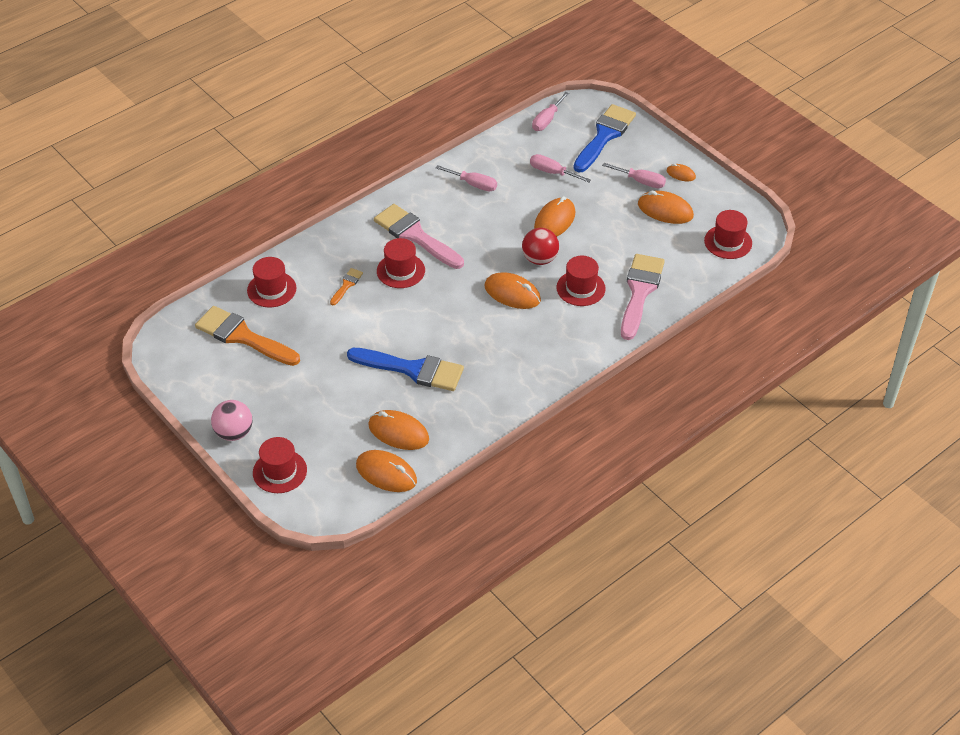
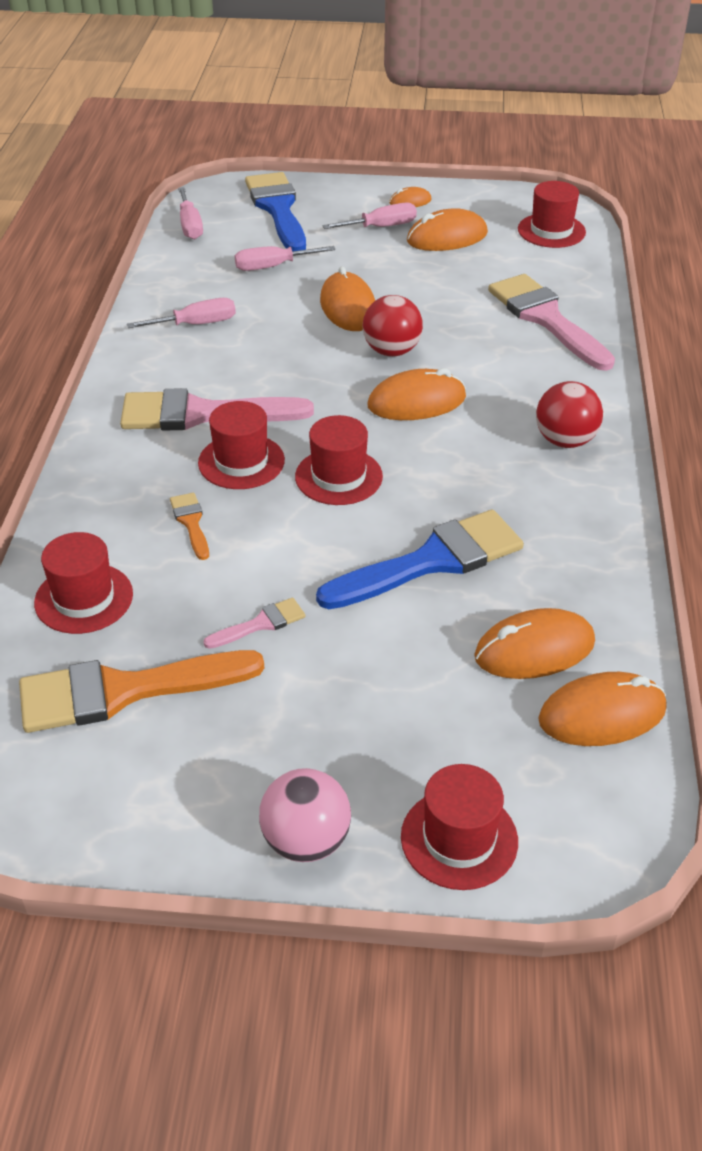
camera: 45 degrees left, 5 degrees down
red hat [556,256,606,306] -> red hat moved to [295,415,383,505]
none -> pink brush [203,598,305,649]
none -> red ball [536,381,603,448]

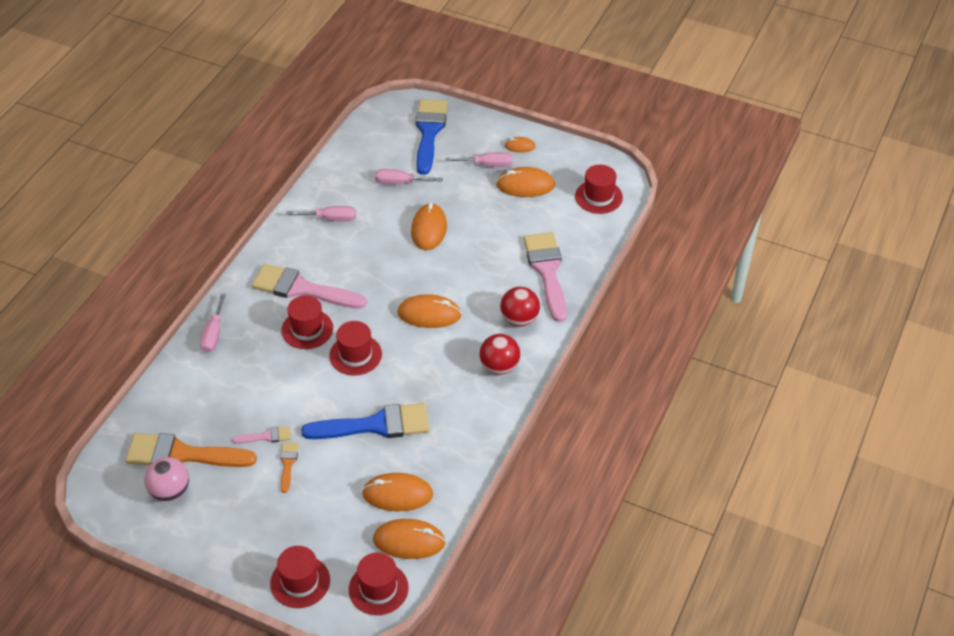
camera: 20 degrees right, 5 degrees up
red hat [34,532,133,634] -> red hat moved to [349,552,409,615]
orange brush [170,493,209,560] -> orange brush moved to [280,442,299,493]
pink screwdriver [178,187,203,240] -> pink screwdriver moved to [200,293,226,353]
pink ball [259,768,351,862] -> pink ball moved to [144,457,189,501]
red ball [363,295,423,356] -> red ball moved to [500,287,540,327]

